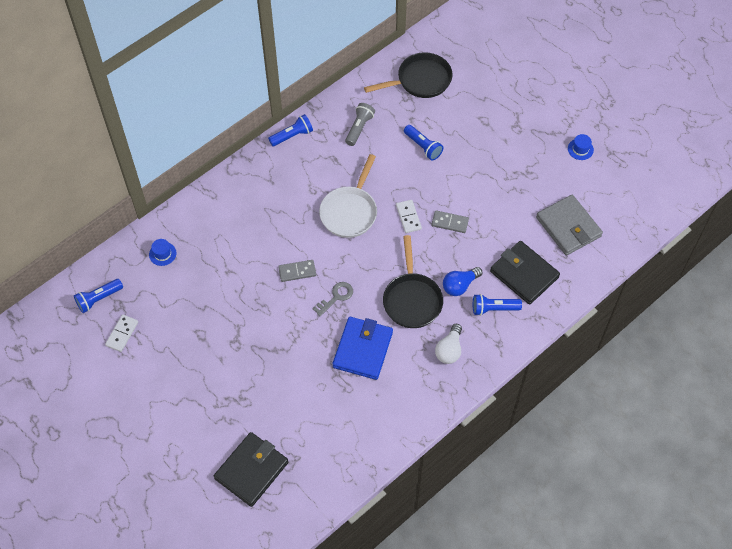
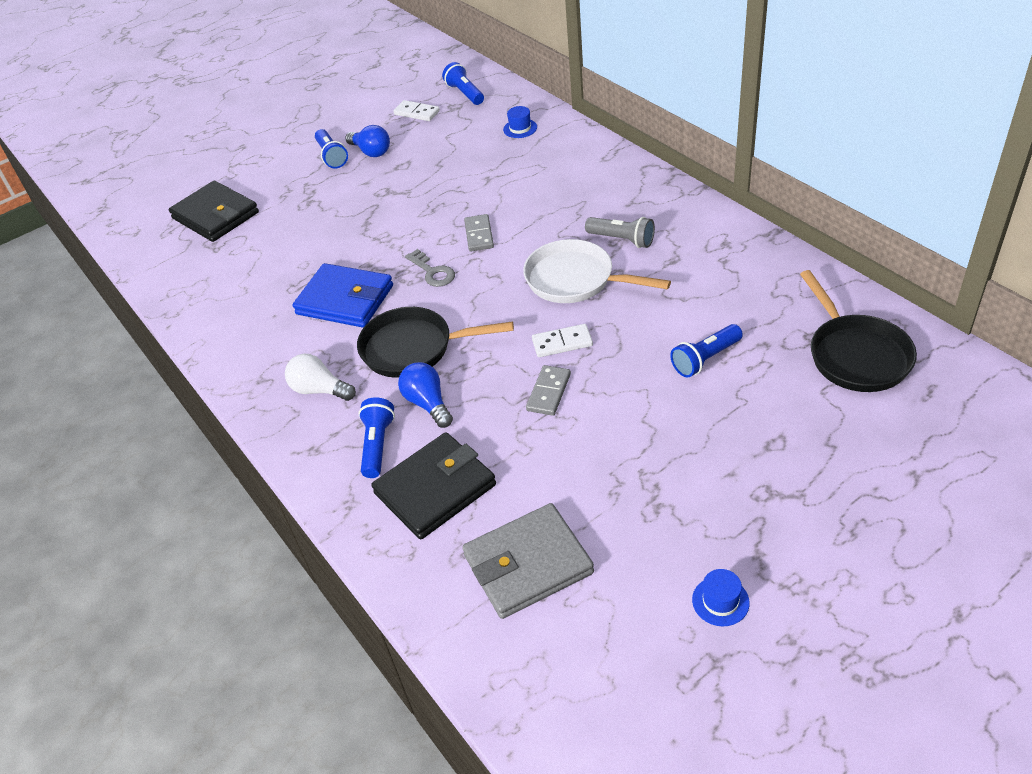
camera: 100 degrees right, 15 degrees down
blue flashlight [268,114,313,146] -> blue flashlight moved to [315,129,348,169]
grey flashlight [345,103,375,146] -> grey flashlight moved to [585,217,655,248]
none -> blue light bulb [345,125,390,157]

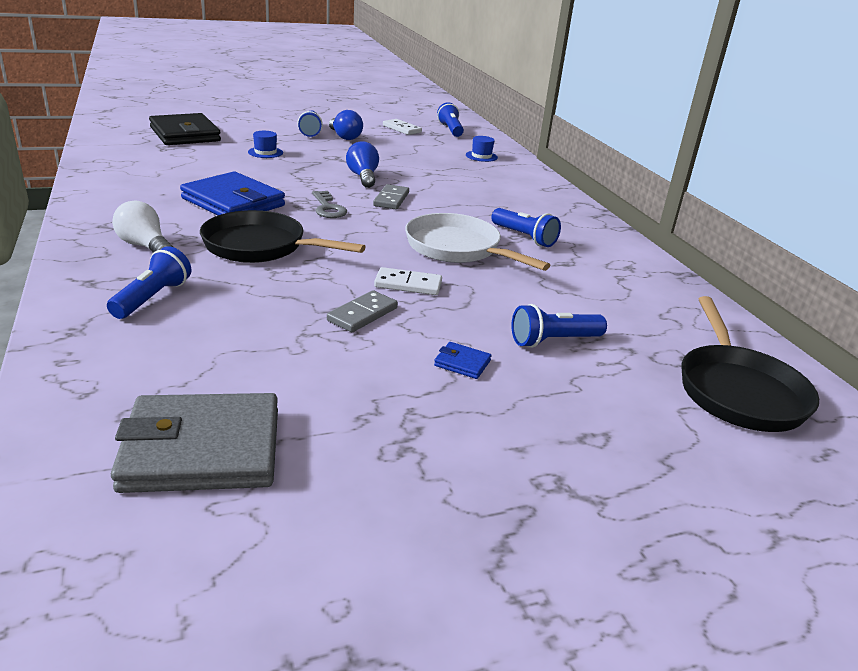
camera: 10 degrees right, 15 degrees down
black wallet [371,432,496,539] -> none
blue light bulb [398,362,453,428] -> blue light bulb moved to [346,141,379,188]
grey flashlight [585,217,655,248] -> blue flashlight [491,208,561,247]
blue hat [692,569,750,626] -> blue hat moved to [248,131,283,158]
none -> blue wallet [434,342,492,379]

